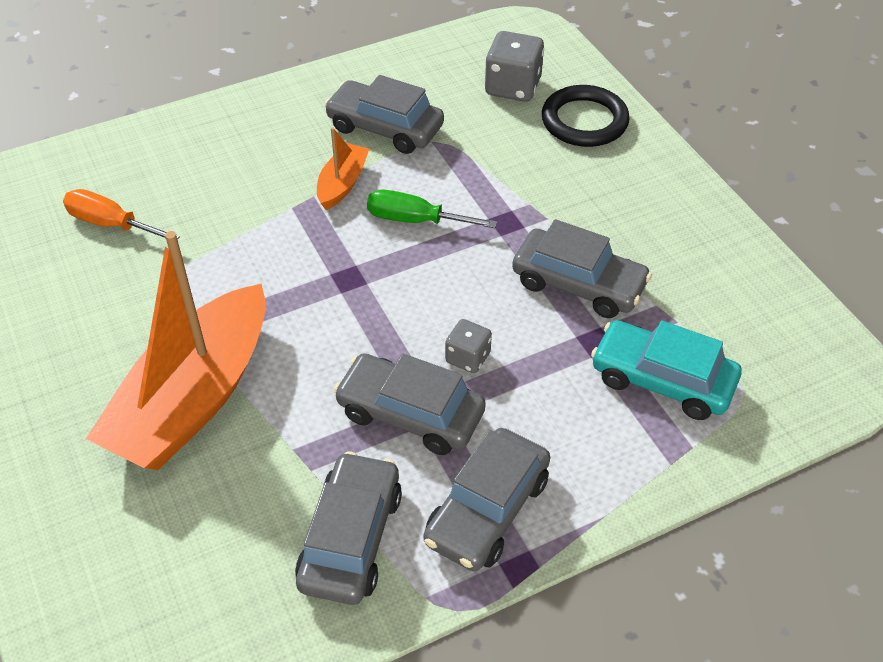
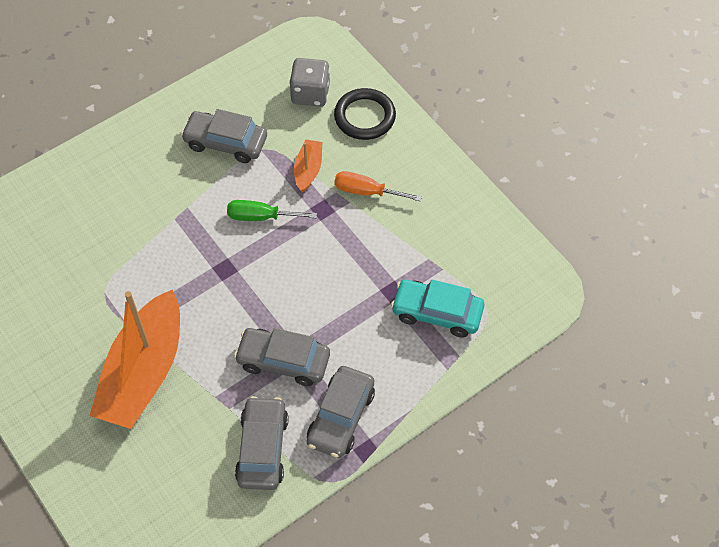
camera: 10 degrees left, 10 degrees up
orange screwdriver [63,189,180,240] -> orange screwdriver moved to [334,171,422,201]
orange boat [317,127,369,210] -> orange boat moved to [294,139,322,192]
grey dice [445,319,492,373] -> none
grey car [512,219,652,318] -> none

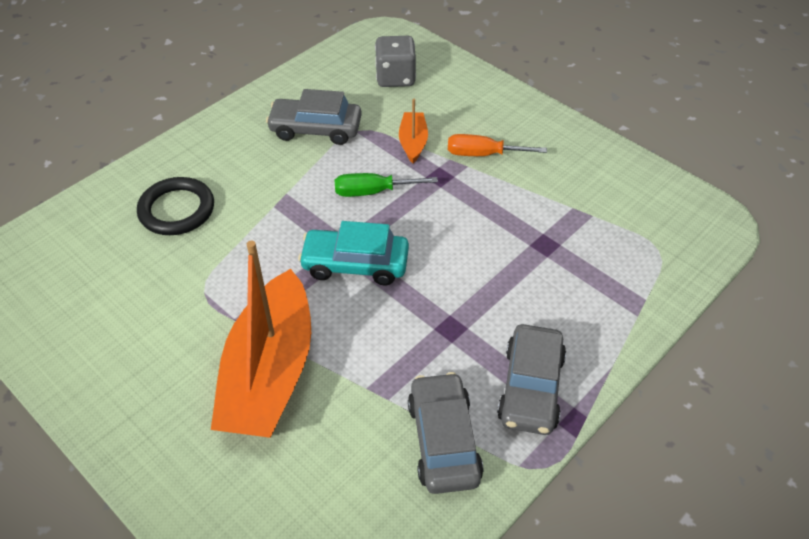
camera: 10 degrees left, 10 degrees down
grey car [234,328,330,386] -> none
black ring [334,88,396,140] -> black ring moved to [137,177,214,235]
turquoise car [391,279,484,338] -> turquoise car moved to [298,221,409,285]

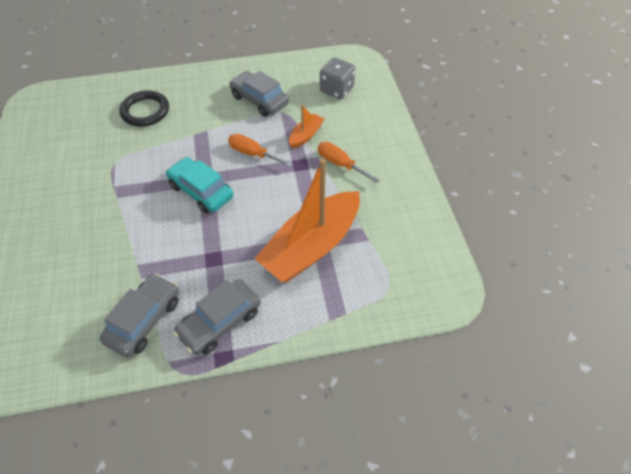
camera: 35 degrees right, 5 degrees up
orange boat [211,241,311,438] -> orange boat moved to [254,159,360,282]
green screwdriver [335,173,438,197] -> orange screwdriver [228,134,292,167]

